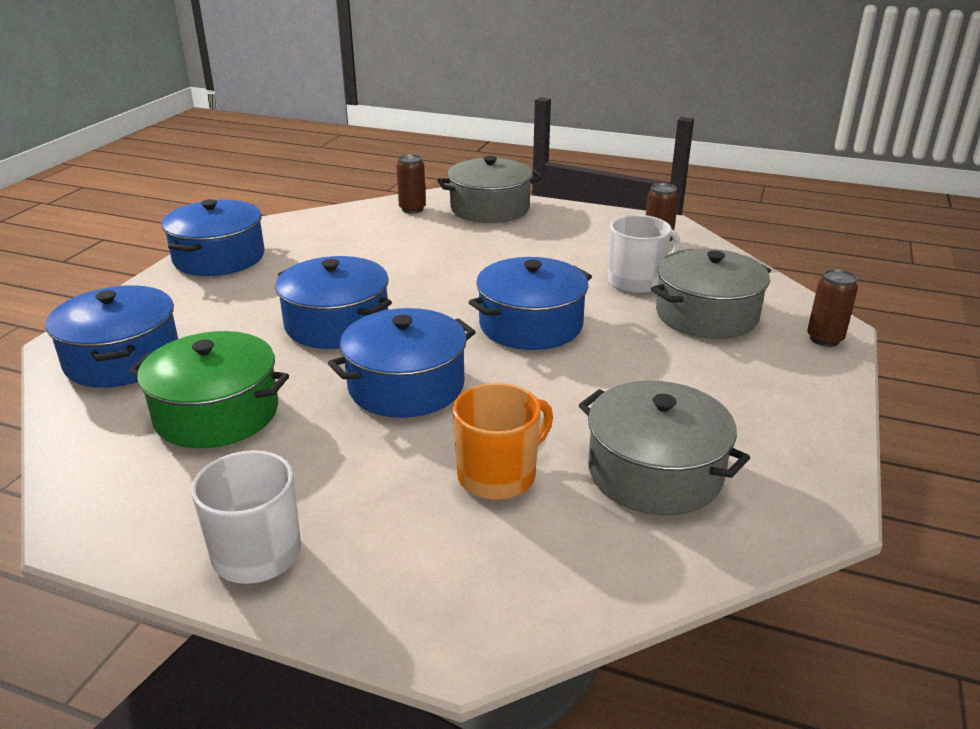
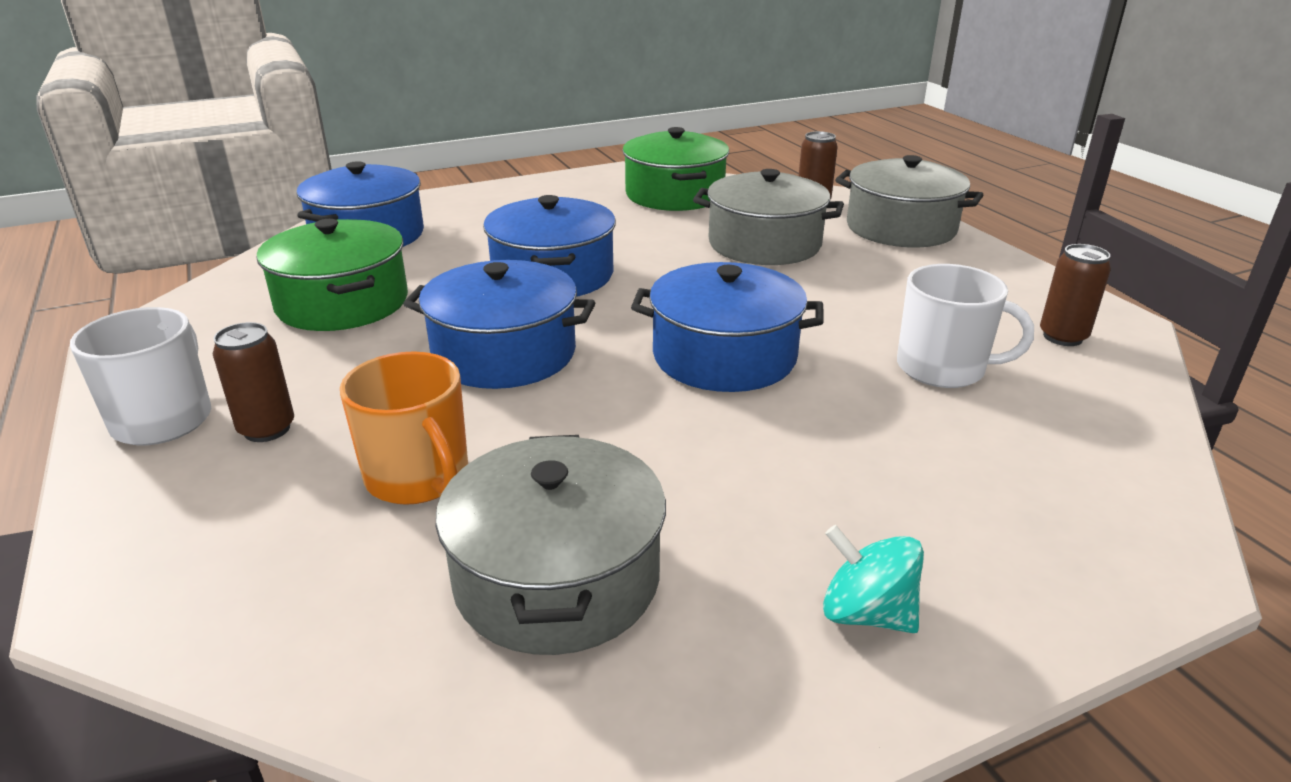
camera: 45 degrees right, 0 degrees up
blue pot [161,199,265,276] -> none
orange mug [453,383,553,500] -> orange mug turned 45 degrees clockwise [340,352,468,505]
grey pot [651,248,771,339] -> grey pot moved to [693,169,844,265]
brown can [807,269,858,347] -> brown can moved to [213,322,294,442]
none -> green pot [622,127,729,211]
none -> turquoise spinning top [823,525,924,633]

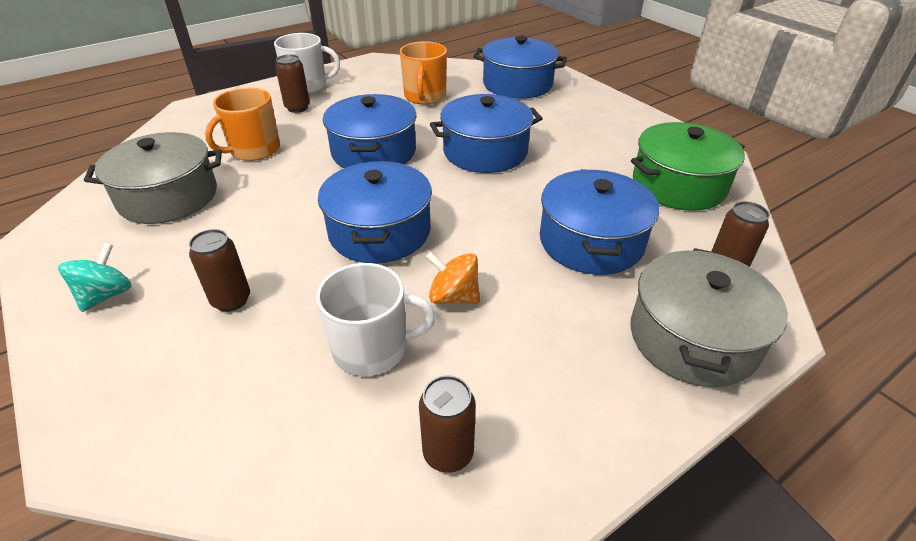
camera: 80 degrees right, 10 degrees up
green pot [256,219,408,331] -> orange mug [400,41,447,105]
grey pot [693,169,844,265] -> blue pot [540,169,659,275]
white mug [897,264,1034,388] -> white mug turned 105 degrees counterclockwise [316,263,436,376]
none -> brown can [189,229,250,312]
none -> orange spinning top [426,252,480,304]

